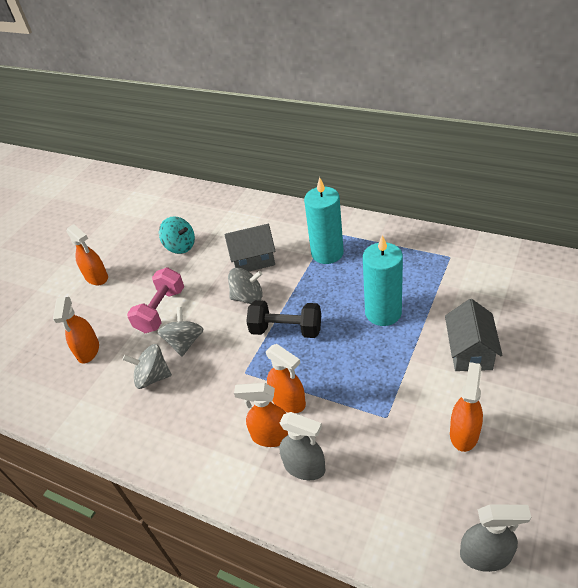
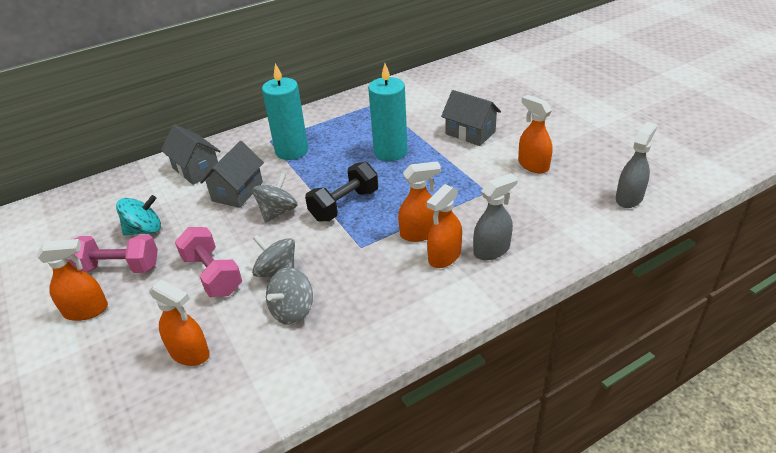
camera: 60 degrees left, 5 degrees down
none -> pink dumbbell [68,235,158,273]
none -> grey house [161,124,221,185]

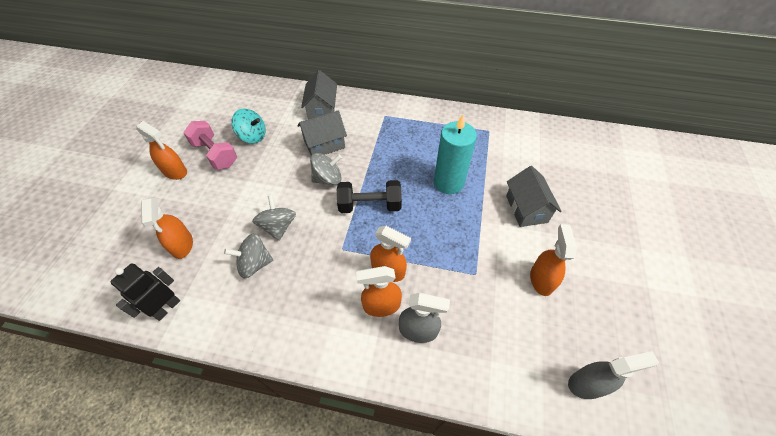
camera: 40 degrees right, 15 degrees up
pink dumbbell [175,227,242,297] -> none
turquoise candle [262,63,308,160] -> none
none -> black robot [110,263,180,321]

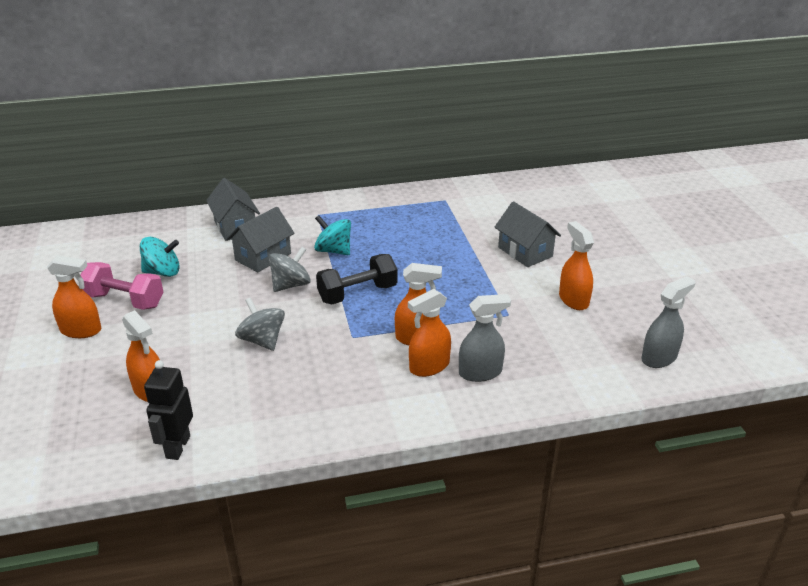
camera: 25 degrees left, 20 degrees down
grey spinning top [224,233,273,279] -> none
turquoise candle [434,115,477,194] -> none
none -> turquoise spinning top [314,215,351,255]

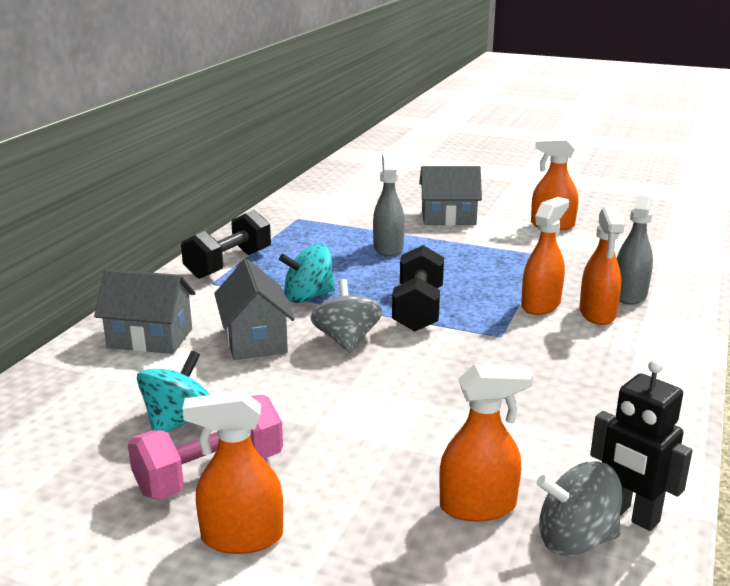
camera: 55 degrees left, 10 degrees down
orange spray bottle [47,255,101,338] -> orange spray bottle turned 135 degrees counterclockwise [182,391,283,554]
grey spinning top [235,298,285,351] -> grey spinning top moved to [537,462,622,556]
grey spray bottle [641,276,695,368] -> grey spray bottle moved to [373,153,405,256]
none -> black dumbbell [181,210,271,279]

